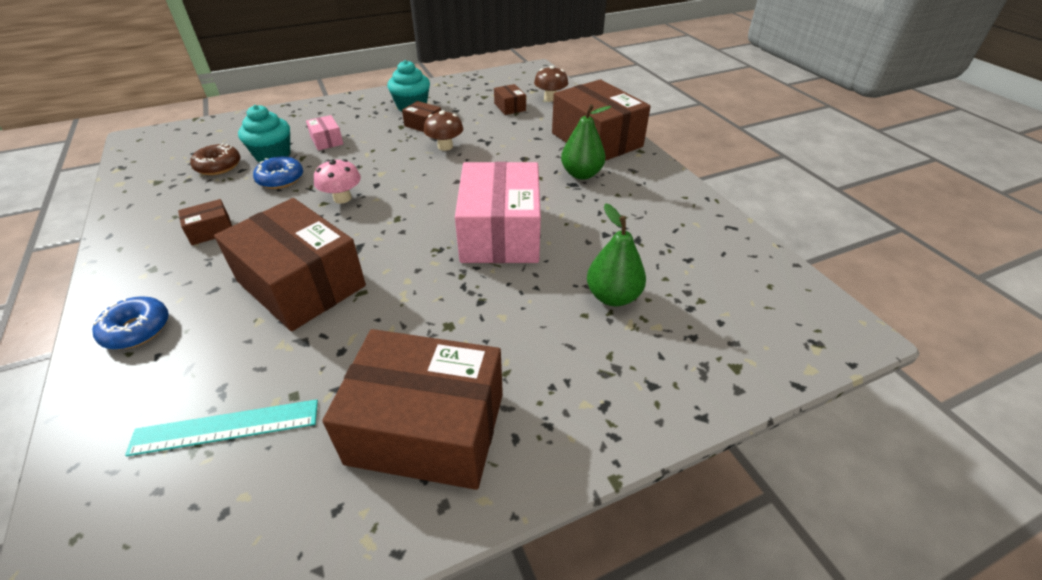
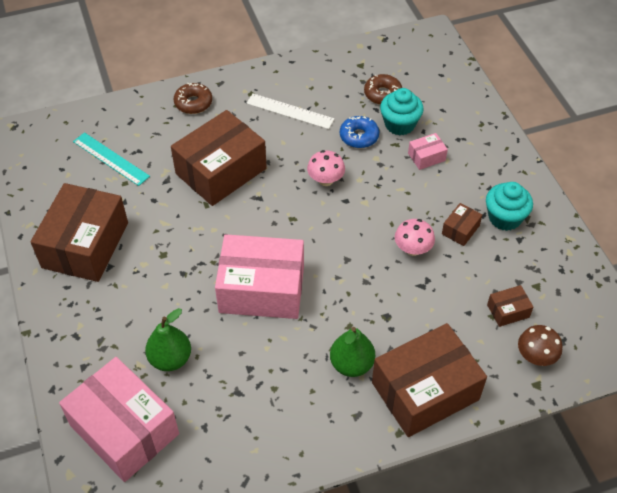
camera: 95 degrees right, 10 degrees up
blue donut [92,296,169,350] -> brown donut [174,83,212,114]
turquoise ruler [125,399,318,456] -> turquoise ruler turned 45 degrees counterclockwise [73,133,150,186]
brown box [178,199,232,245] -> white ruler [246,93,334,129]
brown mushroom [424,110,463,151] -> pink mushroom [395,219,435,256]
none -> pink box [59,357,179,482]

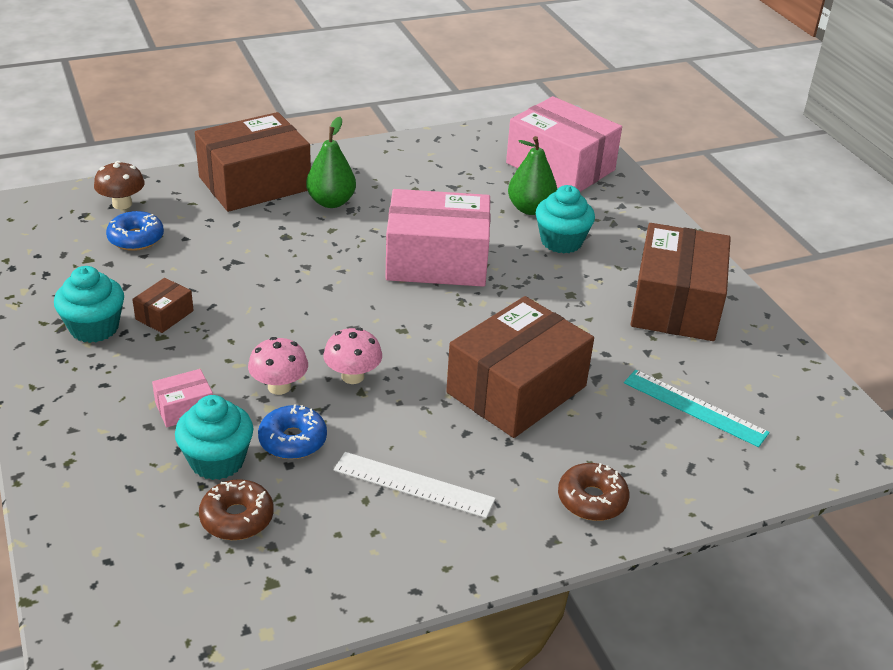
camera: 175 degrees right, 15 degrees down
pink mushroom [395,219,435,256] -> pink mushroom moved to [248,337,308,395]
brown box [487,285,533,327] -> blue donut [106,211,164,251]
none -> turquoise cupcake [536,185,595,254]

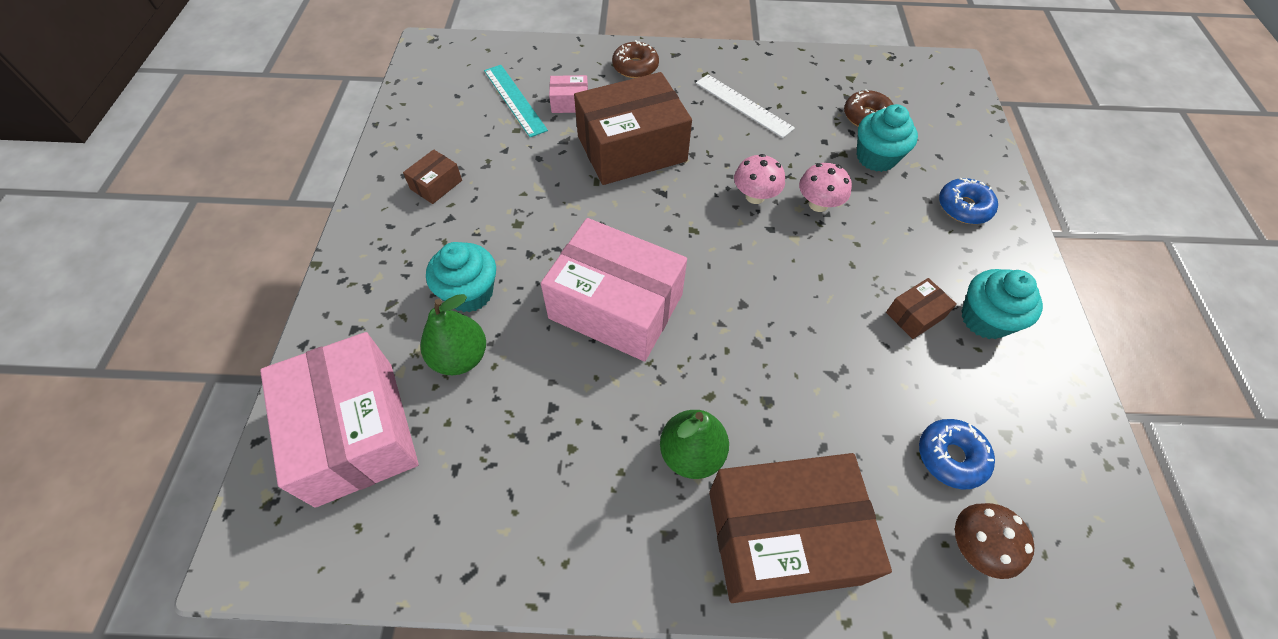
camera: 155 degrees left, 20 degrees up
pink box [152,369,213,427] -> pink box moved to [549,75,588,113]
blue donut [258,404,327,459] -> blue donut moved to [939,178,998,224]
brown box [630,223,731,341] -> brown box [403,149,462,204], size x0.43

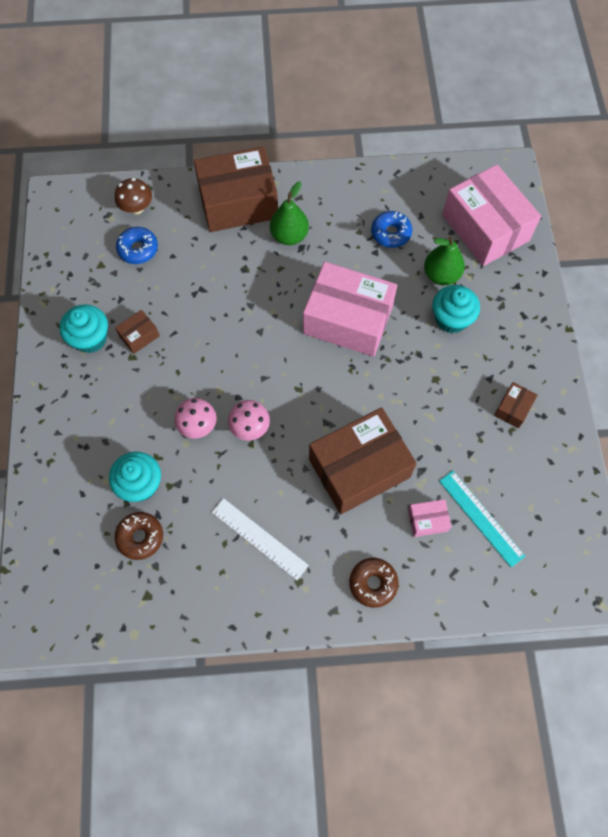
camera: 175 degrees right, 10 degrees up
blue donut [939,178,998,224] -> blue donut moved to [371,211,412,248]

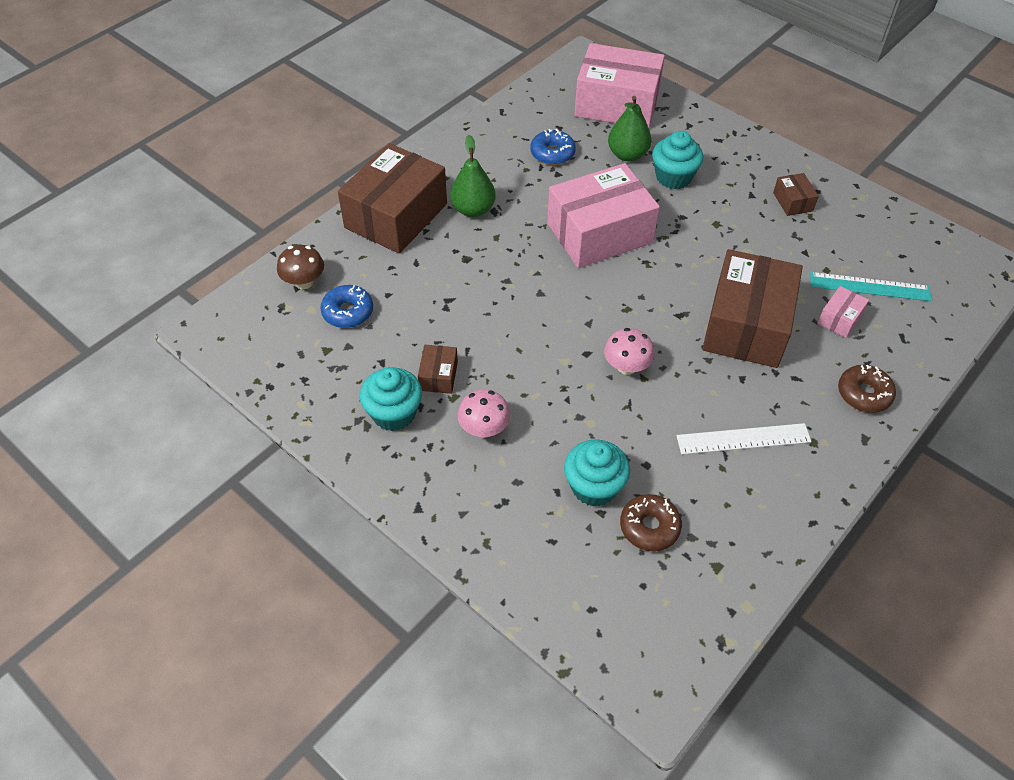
camera: 45 degrees left, 15 degrees down
pink mushroom [174,398,217,438] -> pink mushroom moved to [458,389,510,438]

